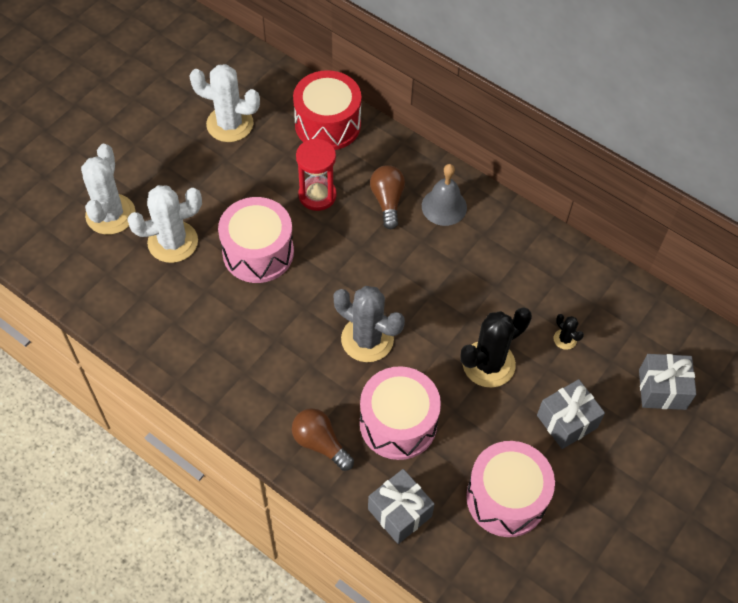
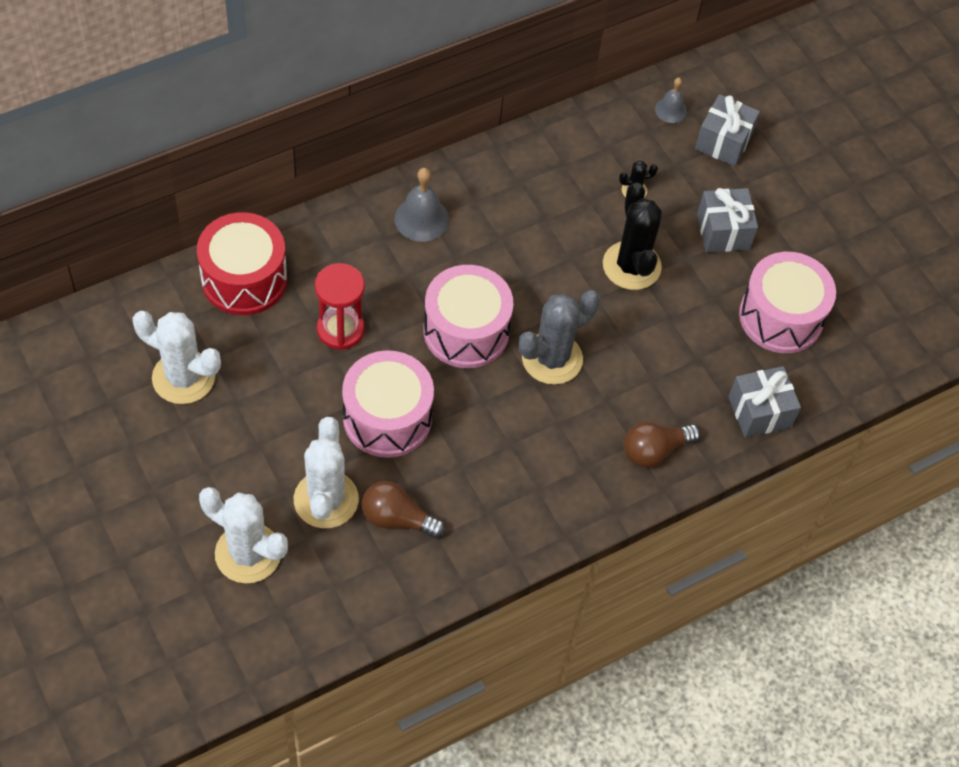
camera: 70 degrees left, 0 degrees up
white cactus [189,64,260,142] -> white cactus turned 75 degrees clockwise [133,311,221,404]
pink drum [360,366,441,460] -> pink drum moved to [423,265,513,368]
brown light bulb [370,165,405,229] -> brown light bulb moved to [362,481,445,538]
none -> grey bell [655,78,687,123]

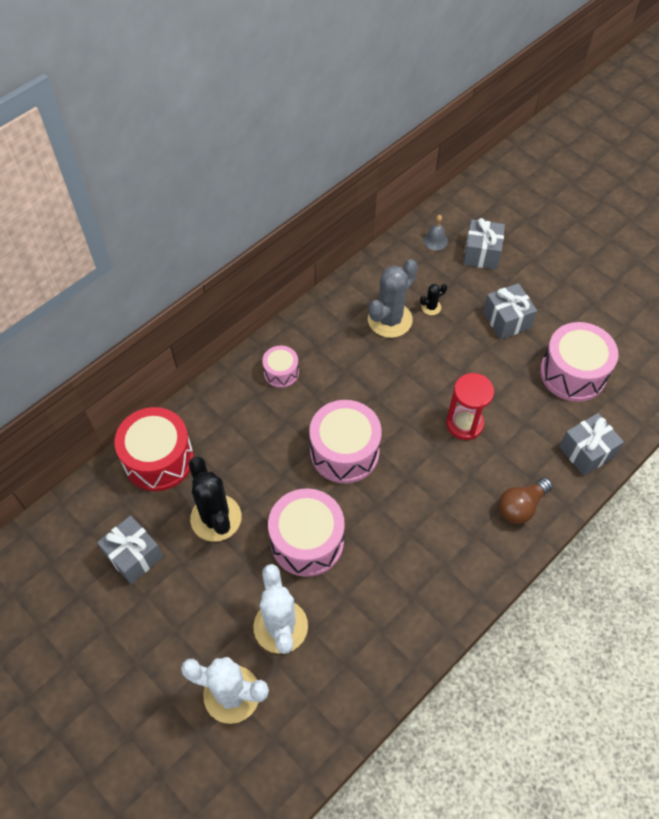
camera: 10 degrees left, 0 degrees up
white cactus [133,311,221,404] -> grey gift [97,515,163,584]
red hourglass [315,263,365,350] -> red hourglass moved to [446,373,494,440]
brown light bulb [362,481,445,538] -> none
grey bell [395,168,449,242] -> pink drum [262,346,299,388]
grey cactus [519,290,600,385] -> grey cactus moved to [368,259,418,338]
black cactus [603,183,662,290] -> black cactus moved to [189,456,241,542]

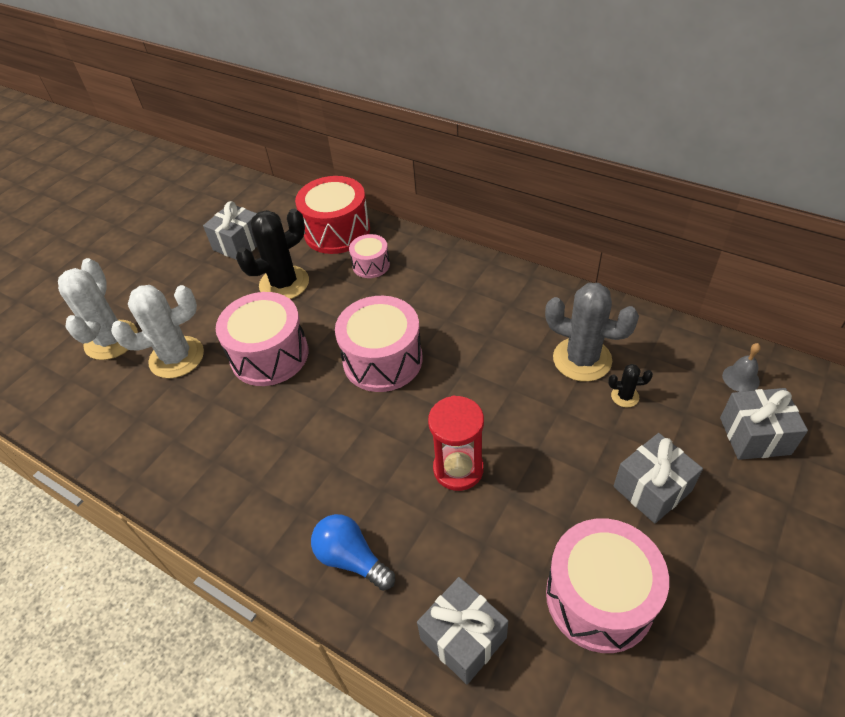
camera: 80 degrees right, 10 degrees down
pink drum [262,346,299,388] -> pink drum moved to [349,234,390,278]
black cactus [420,284,447,315] -> black cactus turned 45 degrees counterclockwise [608,364,653,407]
brown light bulb [498,477,553,524] -> blue light bulb [311,514,395,591]

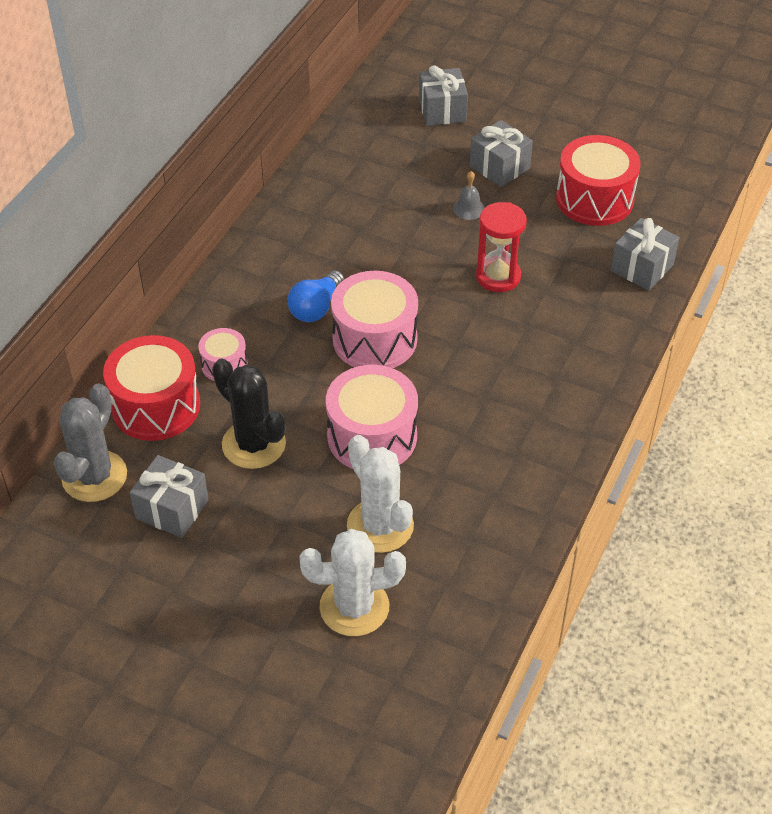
camera: 100 degrees left, 0 degrees up
blue light bulb [311,514,395,591] -> blue light bulb moved to [288,270,344,322]
grey cactus [545,283,639,382] -> grey cactus moved to [54,383,127,502]
pink drum [546,518,669,653] -> red drum [556,135,640,226]
black cactus [608,364,653,407] -> none
grey bell [722,343,761,392] -> grey bell moved to [453,171,485,220]

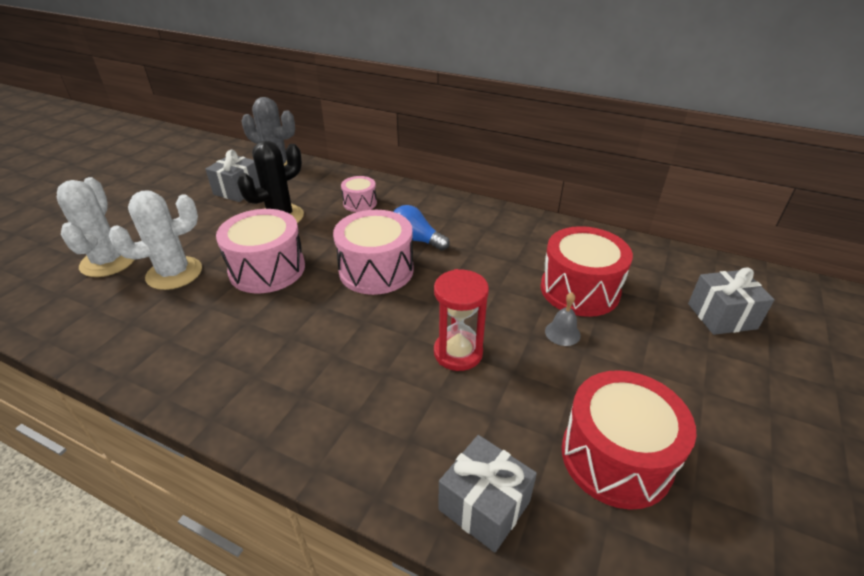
camera: 90 degrees right, 10 degrees down
red drum [103,335,200,441] -> red drum moved to [541,226,633,317]
grey gift [470,120,533,187] -> none

